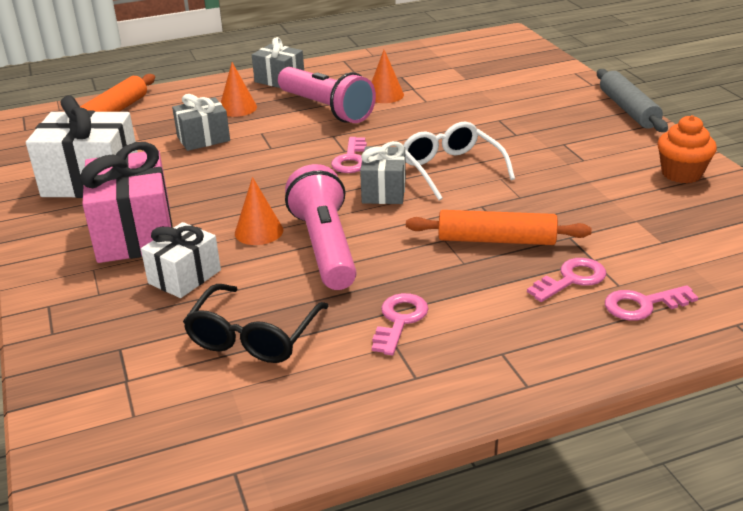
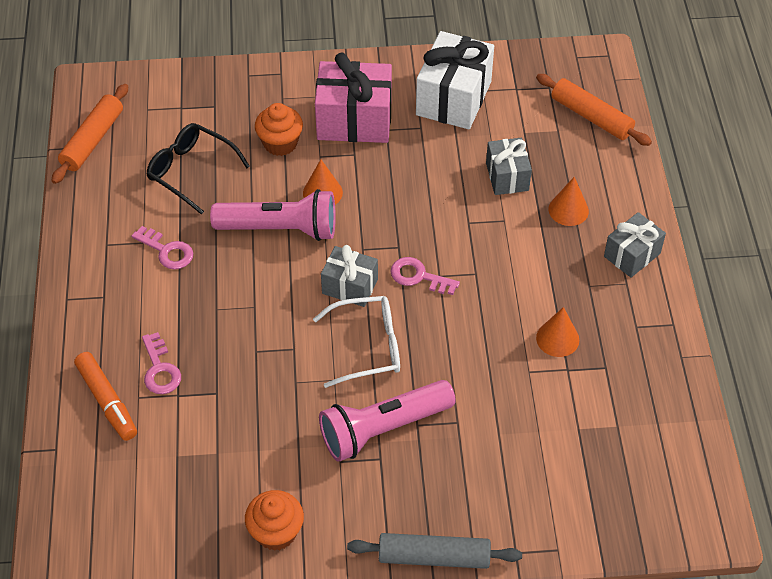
camera: 105 degrees right, 20 degrees up
white gift [141,222,221,298] -> orange cupcake [255,103,303,156]
pink flashlight [278,67,376,123] -> pink flashlight moved to [319,380,456,462]
orange rolling pin [406,210,592,245] -> orange rolling pin moved to [52,84,128,184]
pink key [605,285,698,321] -> orange marker [74,352,137,441]

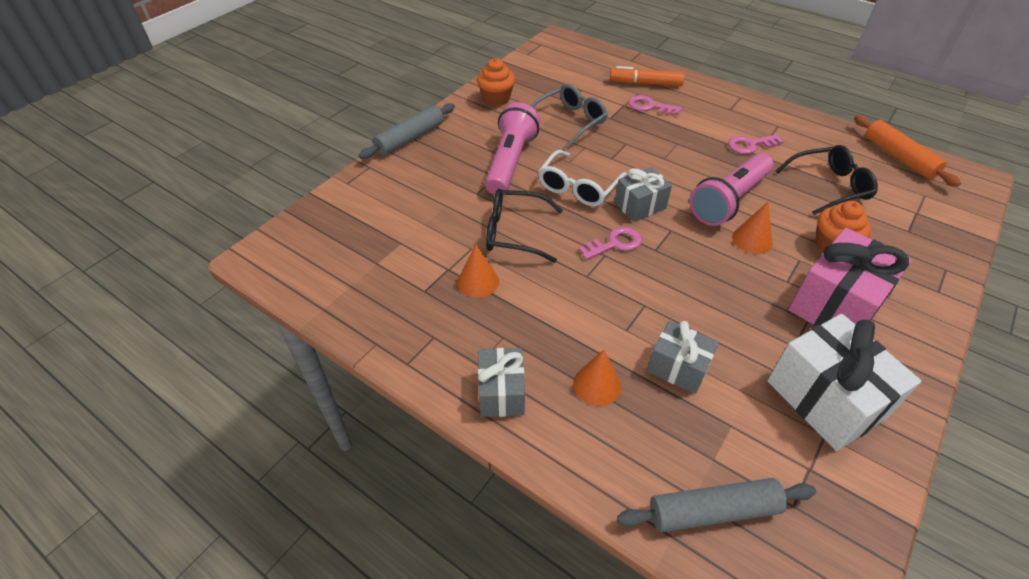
camera: 130 degrees right, 5 degrees down
orange rolling pin [536,74,652,146] -> grey rolling pin [617,478,816,532]
none -> black glasses [486,189,563,263]
none -> grey glasses [531,84,608,149]

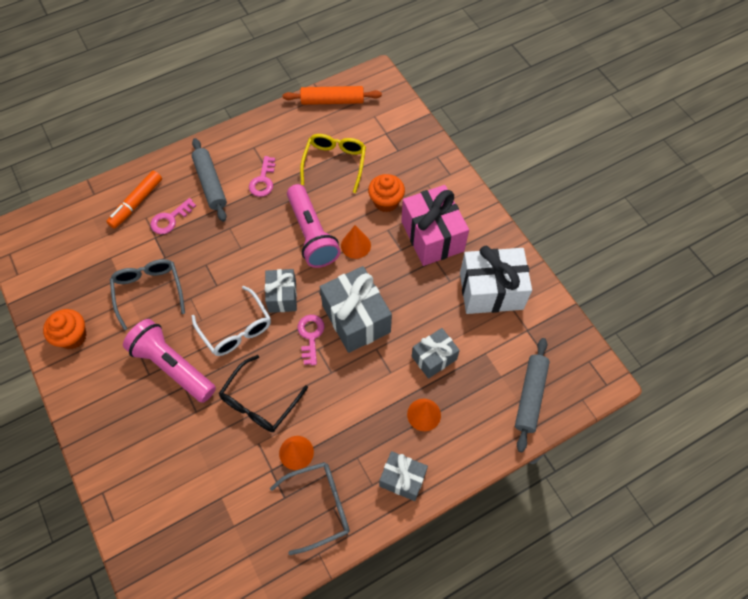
camera: 65 degrees left, 15 degrees up
grey rolling pin [359,103,455,159] -> grey rolling pin moved to [192,138,227,222]
black glasses [776,145,878,215] -> yellow glasses [300,134,366,193]
none -> grey glasses [270,462,350,555]
none -> grey gift [320,266,392,353]

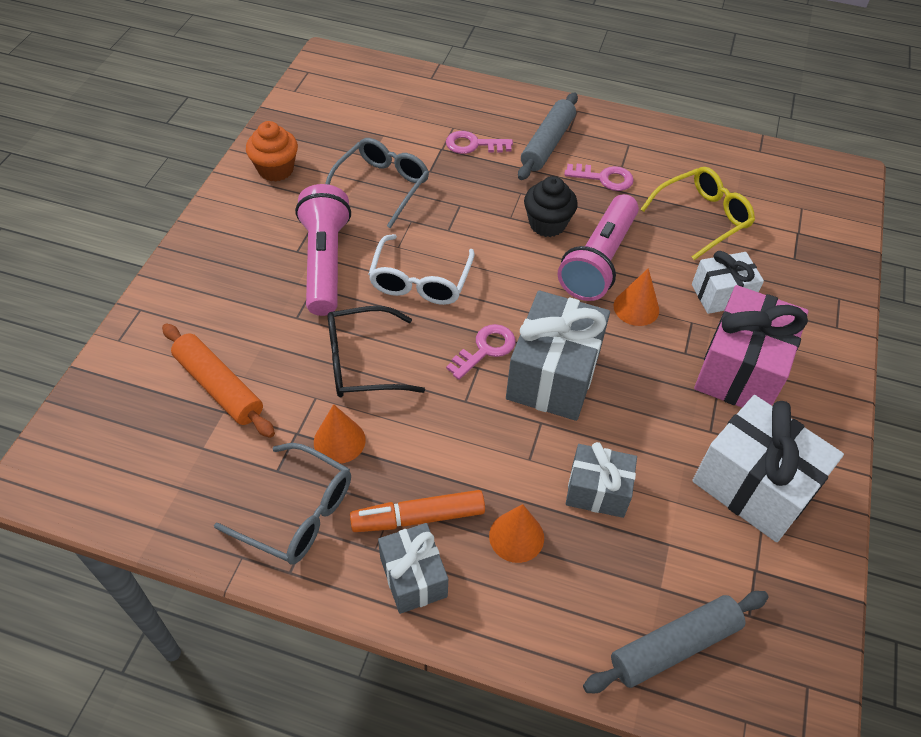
camera: 45 degrees right, 10 degrees down
orange marker [106,171,162,229] -> orange marker moved to [350,490,485,532]
pink key [249,156,276,197] -> pink key turned 135 degrees counterclockwise [564,164,634,191]
grey gift [264,269,297,313] -> none
orange rolling pin [282,86,382,105] -> orange rolling pin moved to [162,324,275,438]
orange cupcake [368,174,405,212] -> white gift [692,251,764,314]
none -> black cupcake [524,176,578,237]

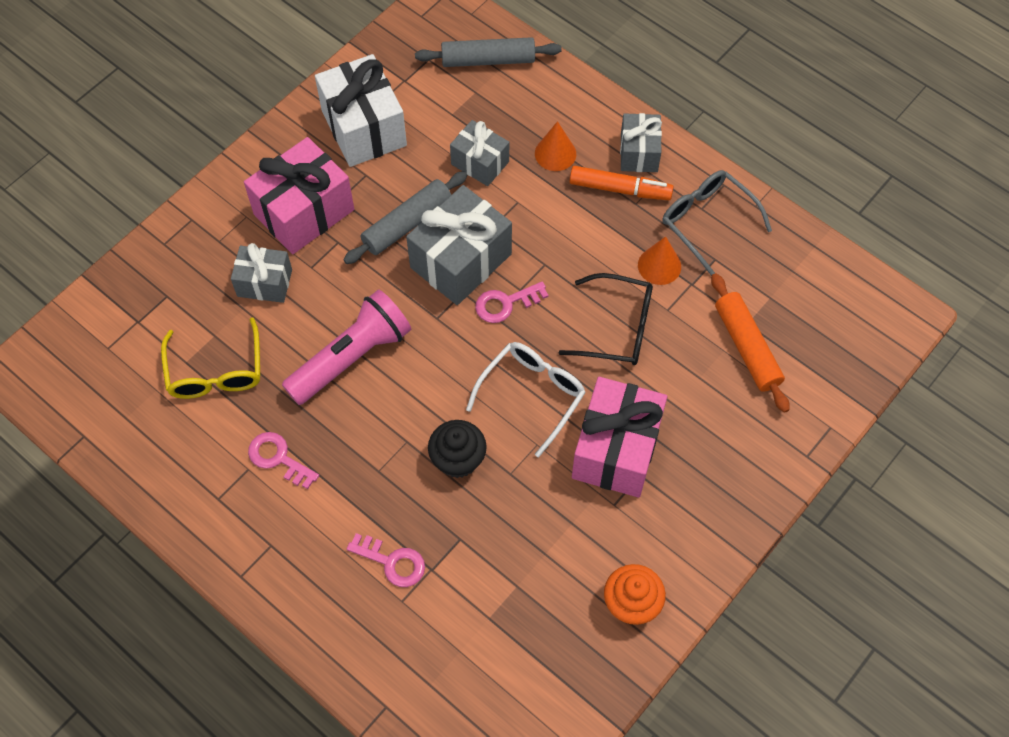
camera: 155 degrees left, 10 degrees up
pink flashlight [295,184,351,316] -> pink gift [572,377,667,497]
grey glasses [325,138,429,229] -> none
grey rolling pin [518,93,578,180] -> grey rolling pin moved to [344,171,468,264]
black cupcake [524,176,578,237] -> black cupcake moved to [428,420,487,478]
orange cone [614,268,659,326] -> none
yellow glasses [640,167,755,260] -> yellow glasses turned 90 degrees counterclockwise [161,317,260,399]
white gift [692,251,764,314] -> grey gift [231,243,292,303]

